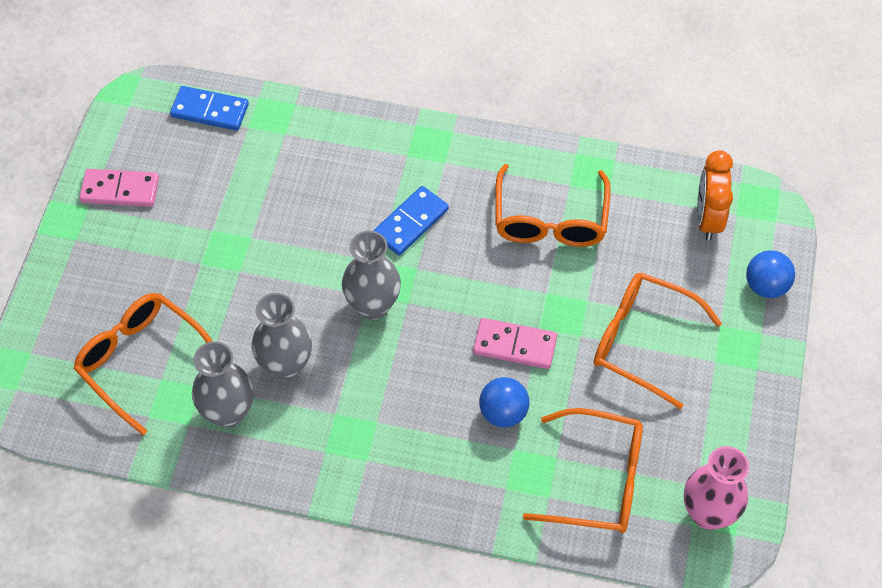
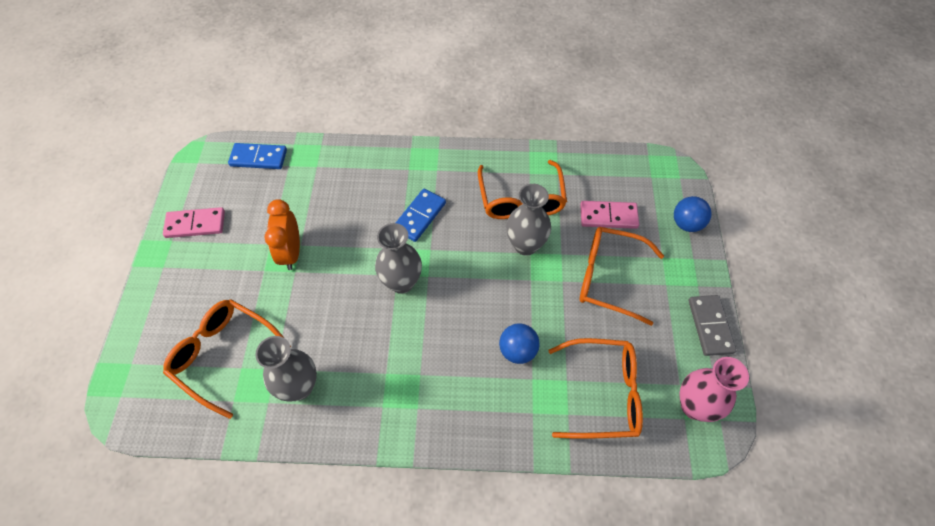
camera: 10 degrees left, 0 degrees up
grey vase [252,293,312,380] -> grey vase moved to [506,184,551,256]
pink domino [473,318,557,369] -> pink domino moved to [580,201,639,229]
orange clock [697,150,733,241] -> orange clock moved to [265,199,300,270]
none -> grey domino [689,295,736,356]

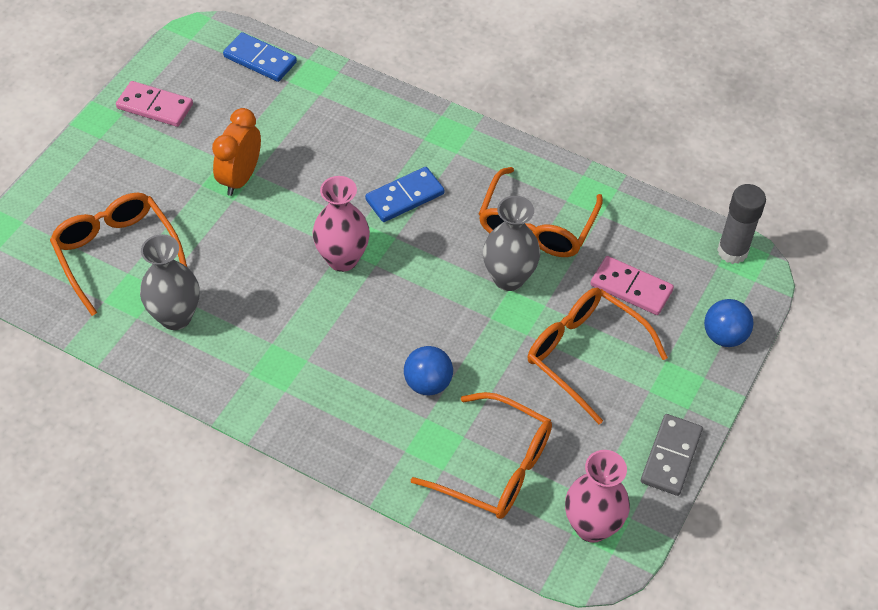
camera: 25 degrees right, 5 degrees down
grey vase [375,223,422,294] -> pink vase [313,176,370,272]
none -> grey glue stick [717,184,766,264]

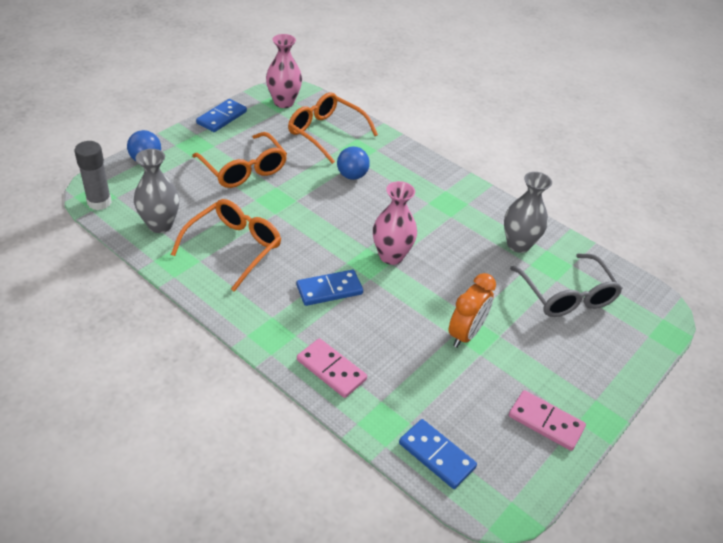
camera: 170 degrees left, 10 degrees down
orange glasses [50,193,187,316] -> grey glasses [510,253,623,317]
grey vase [483,196,540,291] -> grey vase moved to [134,149,179,233]
pink domino [590,256,674,315] -> pink domino moved to [297,338,367,398]
grey domino [641,414,703,496] -> blue domino [196,99,247,132]

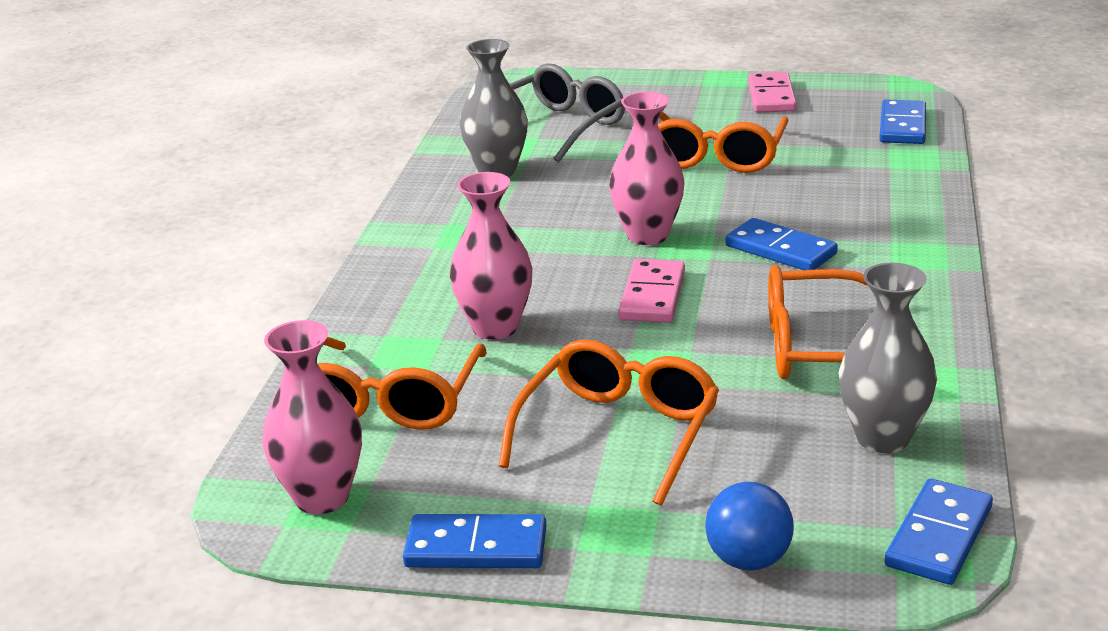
camera: 115 degrees left, 15 degrees down
grey glue stick [74,141,112,210] -> blue domino [885,479,993,585]
pink domino [297,338,367,398] -> pink domino moved to [618,259,685,323]
blue ball [337,147,370,180] -> pink vase [449,172,533,339]
orange clock [449,273,496,348] -> orange glasses [658,112,789,173]

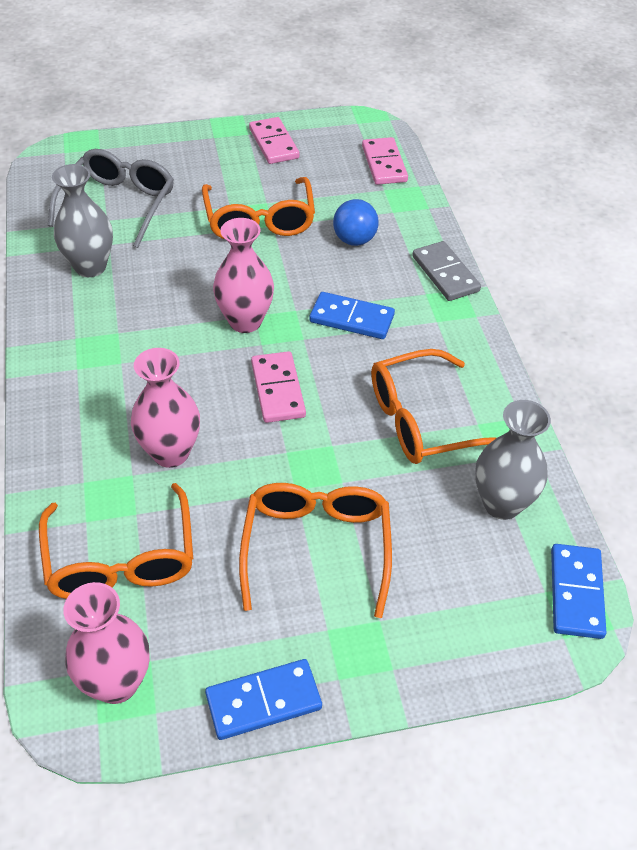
camera: 25 degrees left, 20 degrees up
blue ball [705,482,794,570] -> blue ball moved to [333,199,379,246]
blue domino [879,100,926,144] -> pink domino [362,137,408,185]
none -> grey domino [412,241,481,301]

